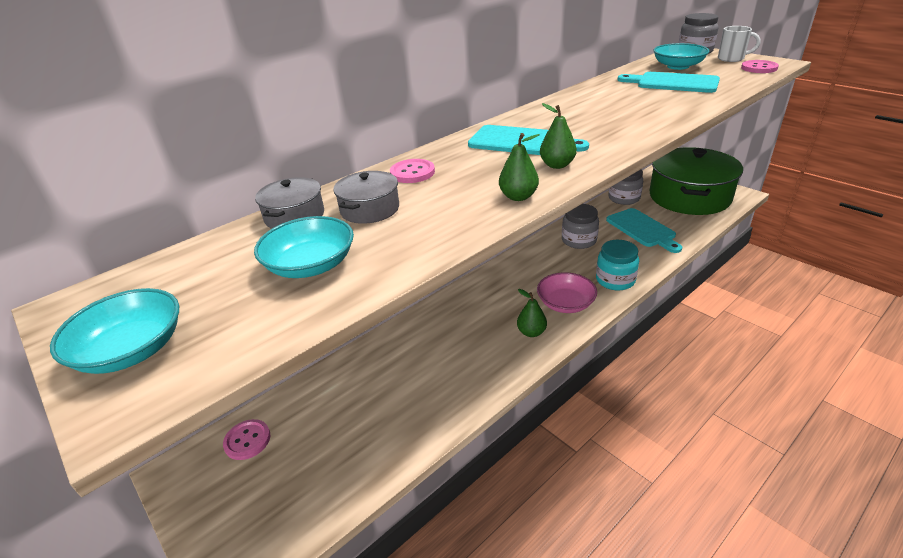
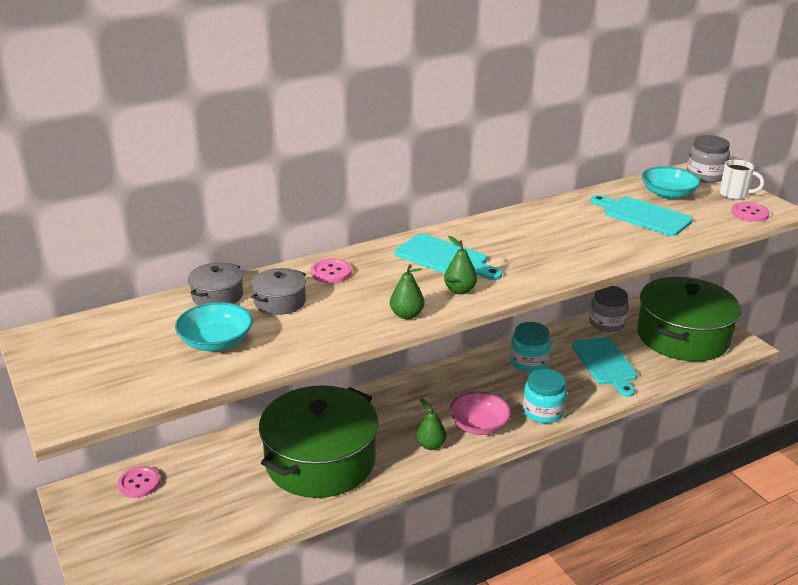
camera: 10 degrees right, 5 degrees down
turquoise bowl [50,288,179,374] -> none
grey jar [562,204,599,249] -> turquoise jar [510,322,551,372]
none -> green pot [259,385,378,498]

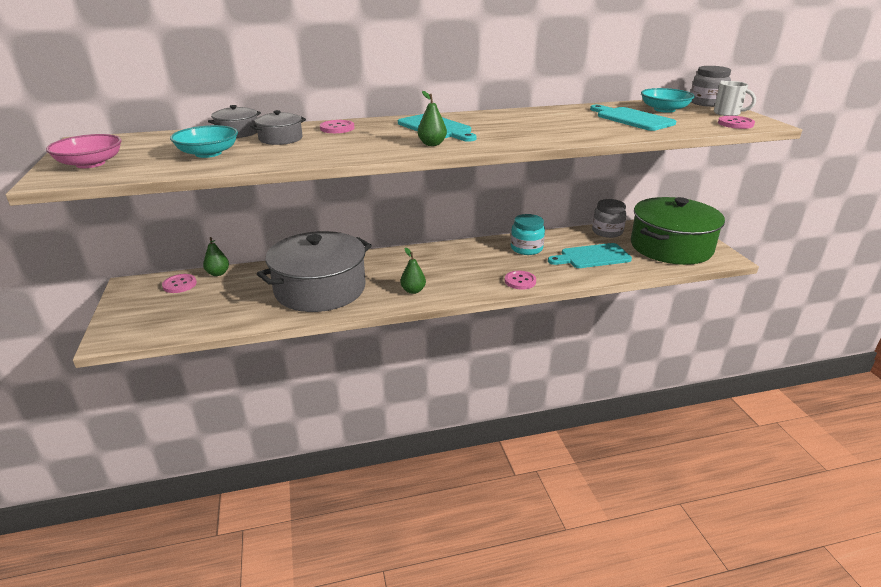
camera: 15 degrees right, 0 degrees up
green pot [259,385,378,498] -> grey pot [257,231,372,312]
green pear [390,265,425,319] -> green pear moved to [203,237,229,276]
pink bowl [449,392,511,435] -> pink bowl moved to [46,134,122,168]
turquoise jar [523,369,567,424] -> pink button [505,271,536,290]
turquoise cutting board [572,337,638,397] -> turquoise cutting board turned 75 degrees clockwise [548,243,632,268]

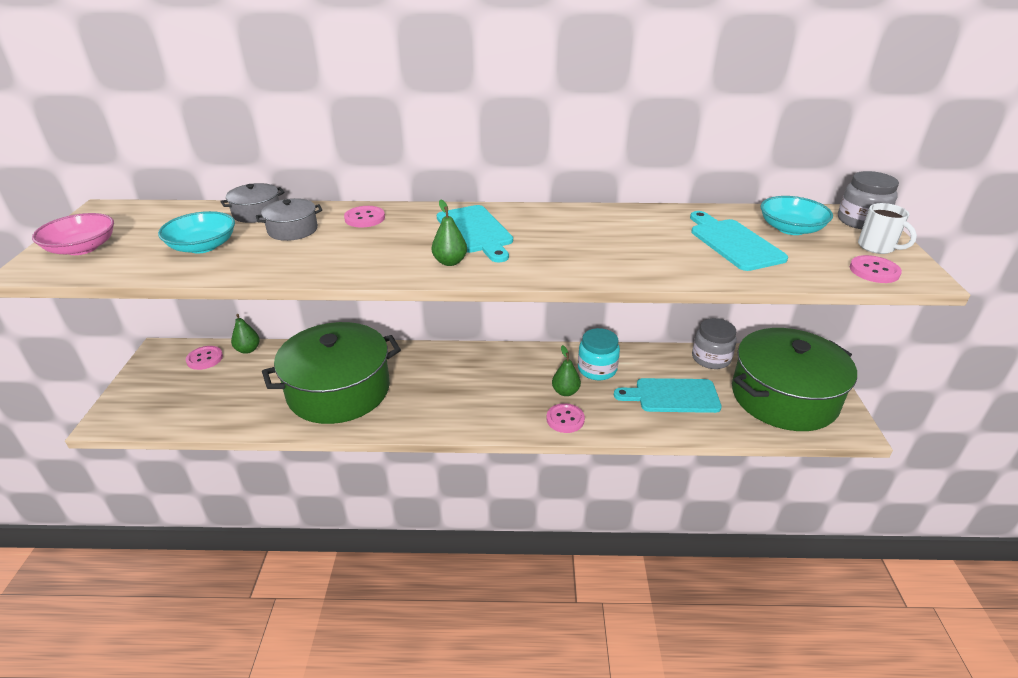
camera: 15 degrees right, 5 degrees up
grey pot [257,231,372,312] -> green pot [262,322,401,424]
green pear [400,248,426,294] -> green pear moved to [552,345,581,396]

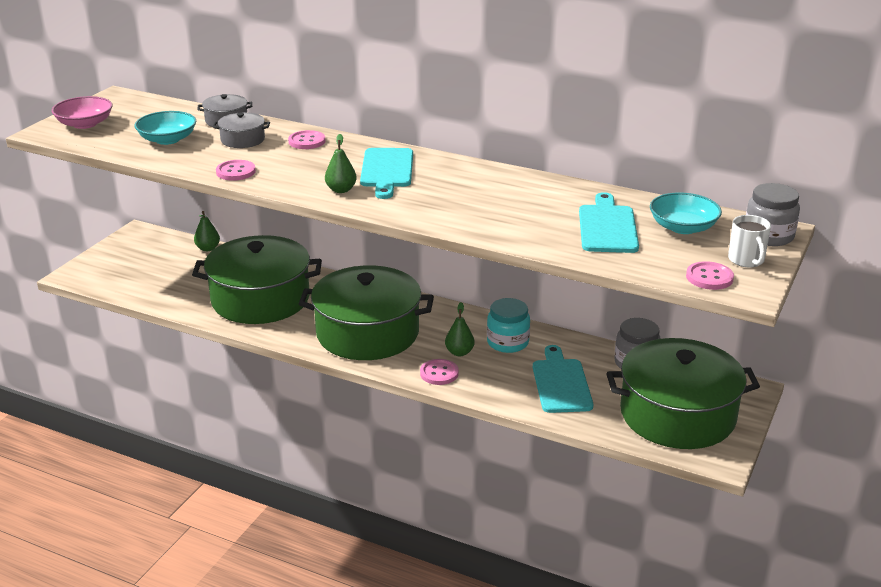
camera: 25 degrees right, 5 degrees down
pink button [186,346,223,370] -> pink button moved to [216,160,256,181]
turquoise cutting board [614,378,722,413] -> turquoise cutting board turned 60 degrees clockwise [533,345,593,413]
none -> green pot [299,265,434,360]

